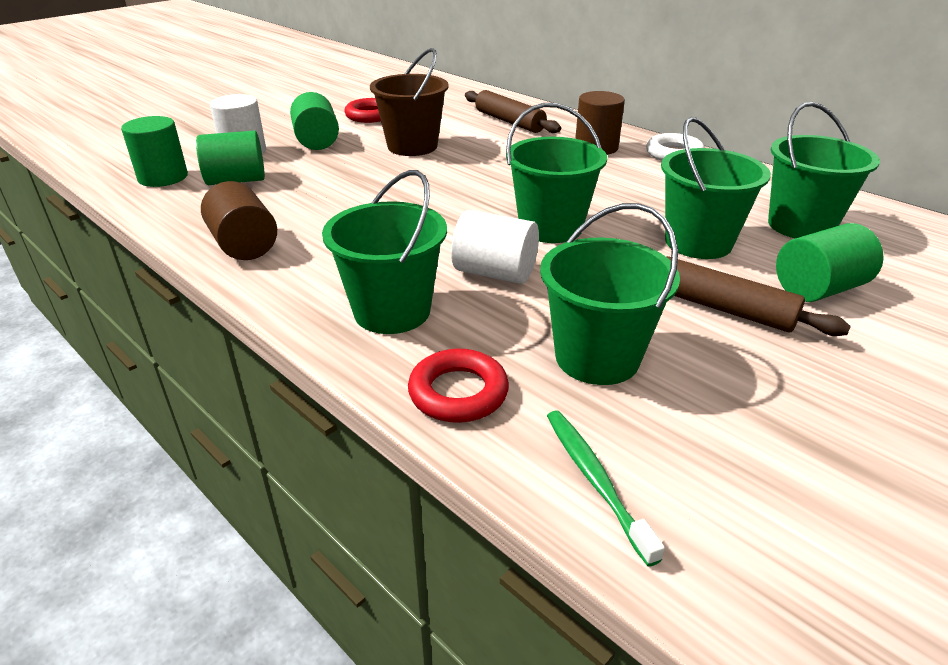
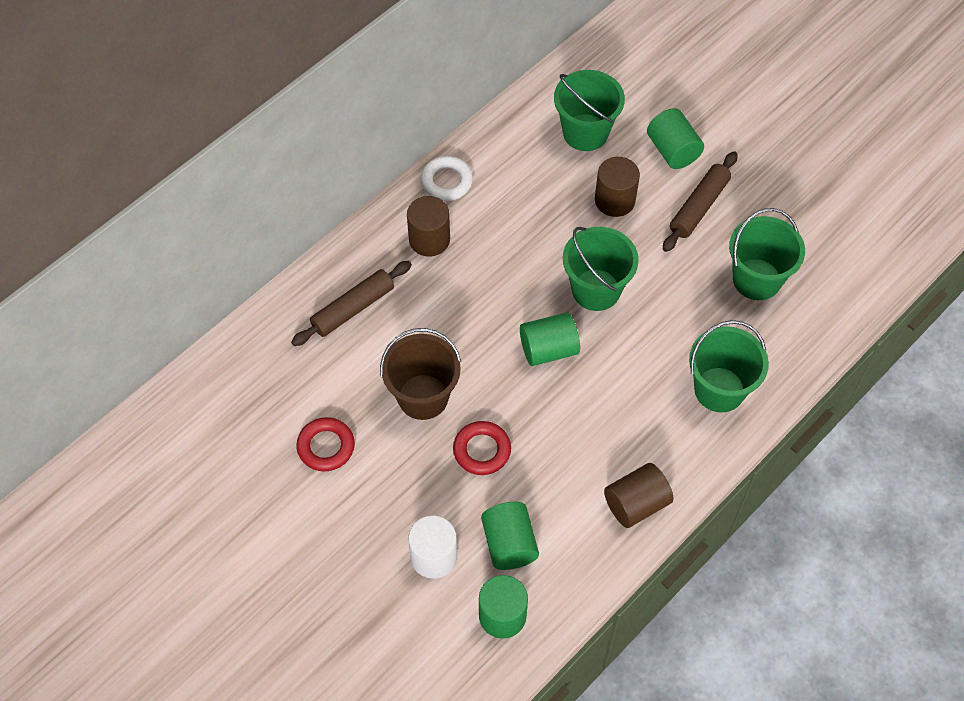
camera: 90 degrees left, 25 degrees up
green cylinder [290,92,339,150] -> green cylinder moved to [520,312,580,366]
red ring [408,349,509,423] -> red ring moved to [453,421,511,475]
white cylinder [451,210,539,284] -> none
green toothbrush [547,410,665,567] -> none
green bucket [661,117,771,259] -> brown cylinder [595,157,640,217]

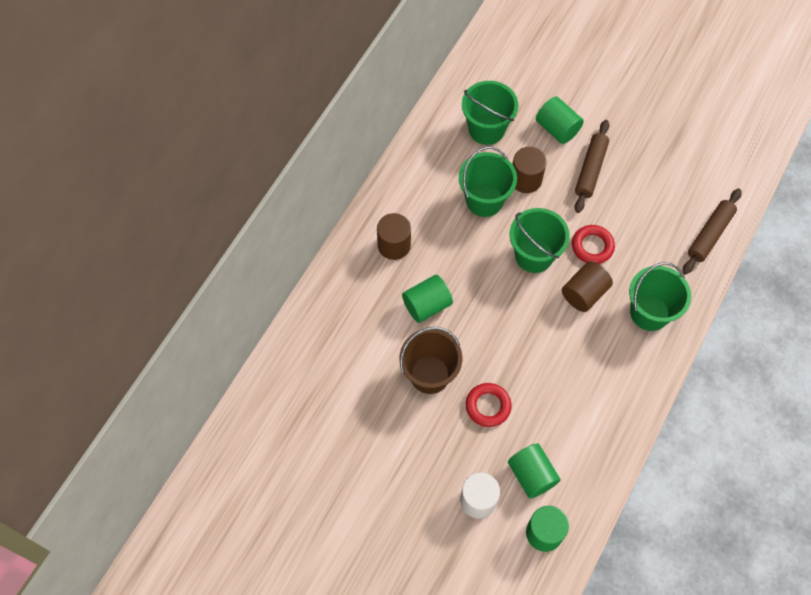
camera: 15 degrees left, 5 degrees up
brown rolling pin [291,261,412,346] -> brown rolling pin moved to [683,189,741,275]
red ring [296,417,355,471] -> red ring moved to [572,225,615,264]
white ring [420,156,473,201] -> none
green cylinder [520,312,580,366] -> green cylinder moved to [402,275,453,323]
brown cylinder [604,463,674,528] -> brown cylinder moved to [562,261,613,312]
green bucket [729,208,805,300] -> green bucket moved to [459,147,517,217]

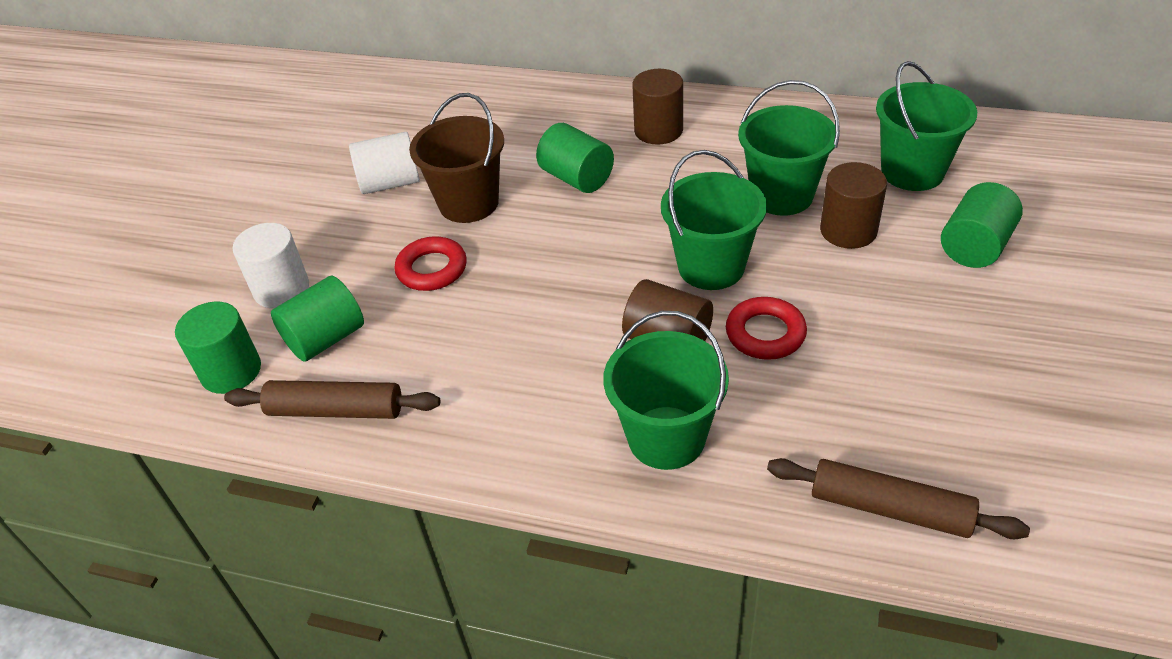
camera: 80 degrees right, 20 degrees down
brown rolling pin [575,120,609,213] -> brown rolling pin moved to [224,380,440,419]
none -> white cylinder [349,132,420,194]

